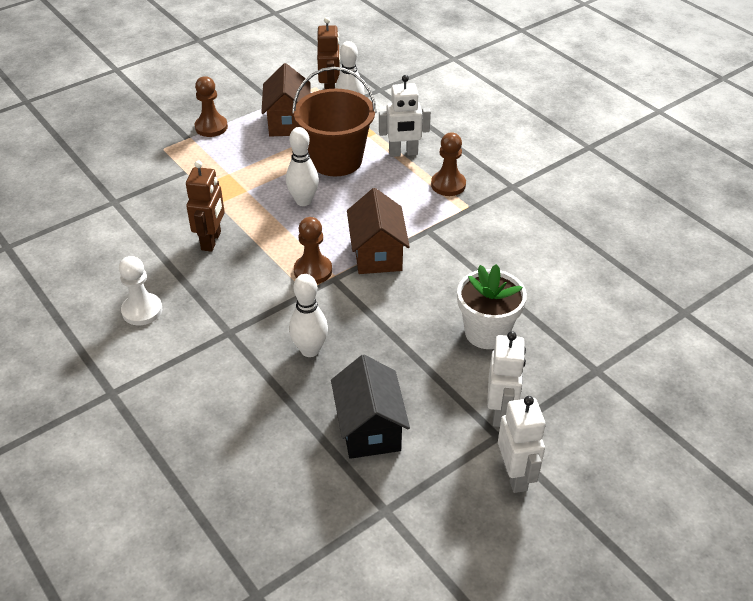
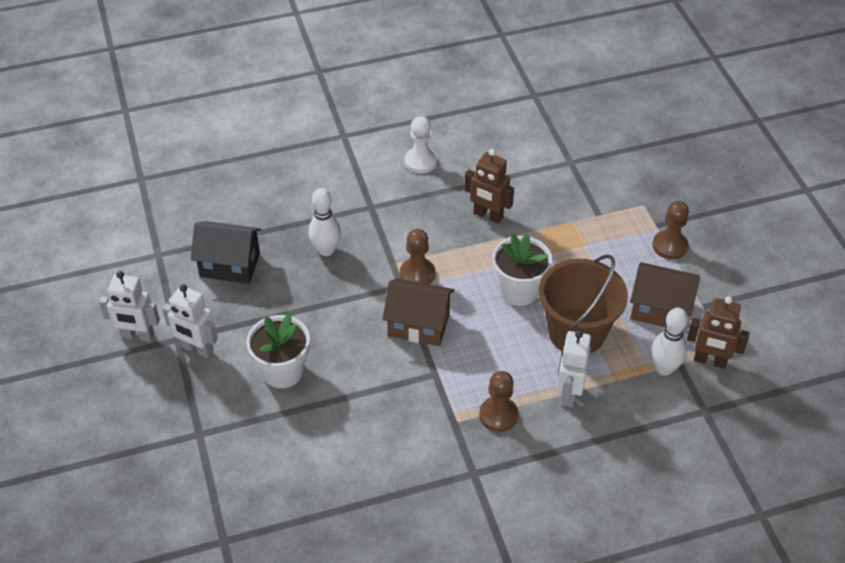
camera: 110 degrees right, 5 degrees up
white bowling pin [286,127,319,206] -> white flower pot [492,234,553,306]

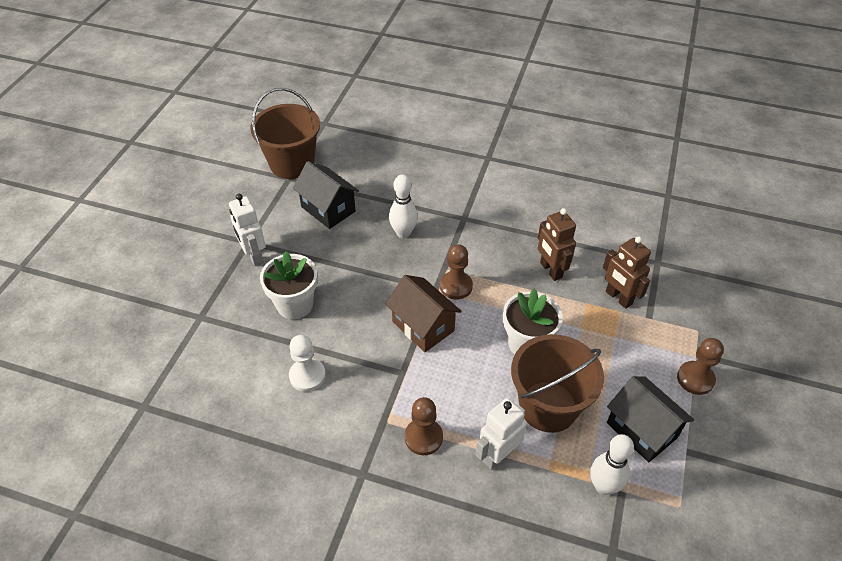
camera: 35 degrees right, 0 degrees up
white robot [99,271,160,342] -> none
white pawn [404,116,437,174] -> white pawn moved to [289,335,326,392]
brown house [630,262,700,331] -> black house [607,376,694,462]
brown robot [687,296,750,369] -> brown robot moved to [603,236,651,309]
none -> brown bucket [251,88,320,179]

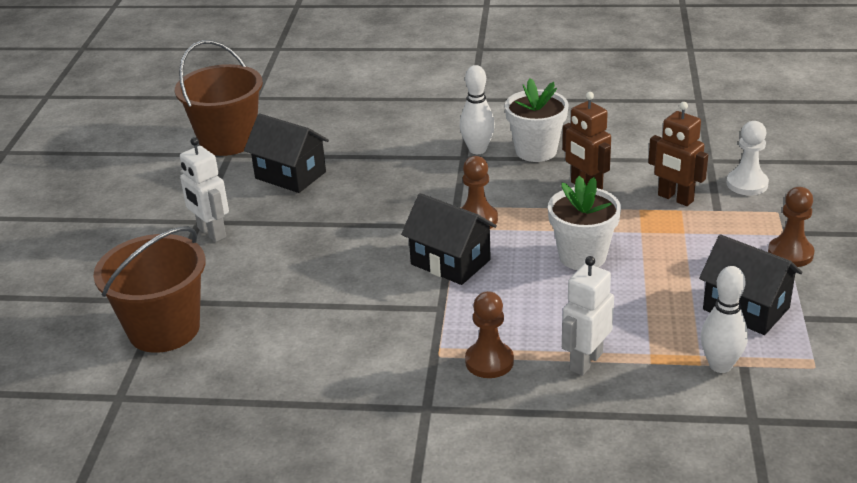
camera: 10 degrees left, 15 degrees down
white flower pot [260,251,318,319] -> white flower pot moved to [505,78,568,162]
white pawn [289,335,326,392] -> white pawn moved to [727,121,769,195]
brown house [386,275,462,352] -> black house [401,193,497,285]
white bowling pin [389,175,418,238] -> white bowling pin moved to [460,65,495,154]
brown bucket [511,334,604,433] -> brown bucket moved to [93,227,206,353]

